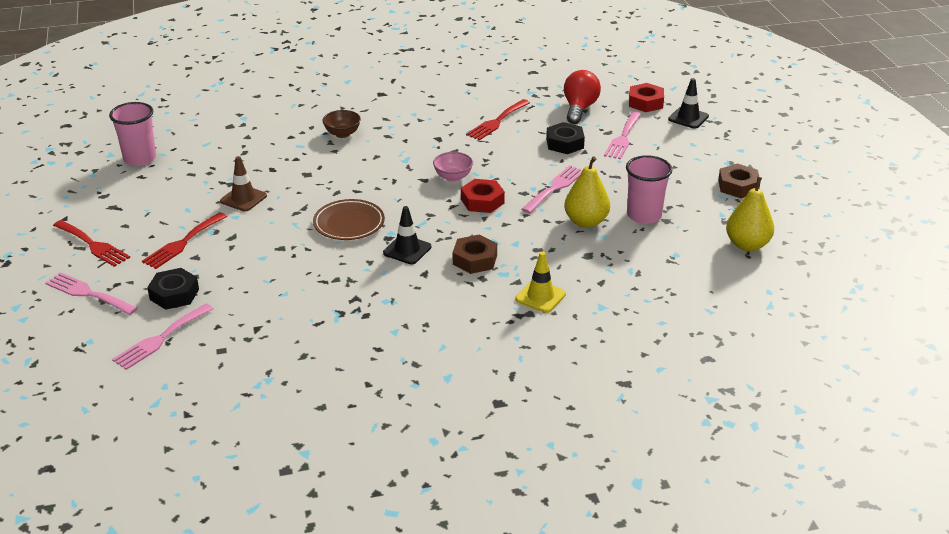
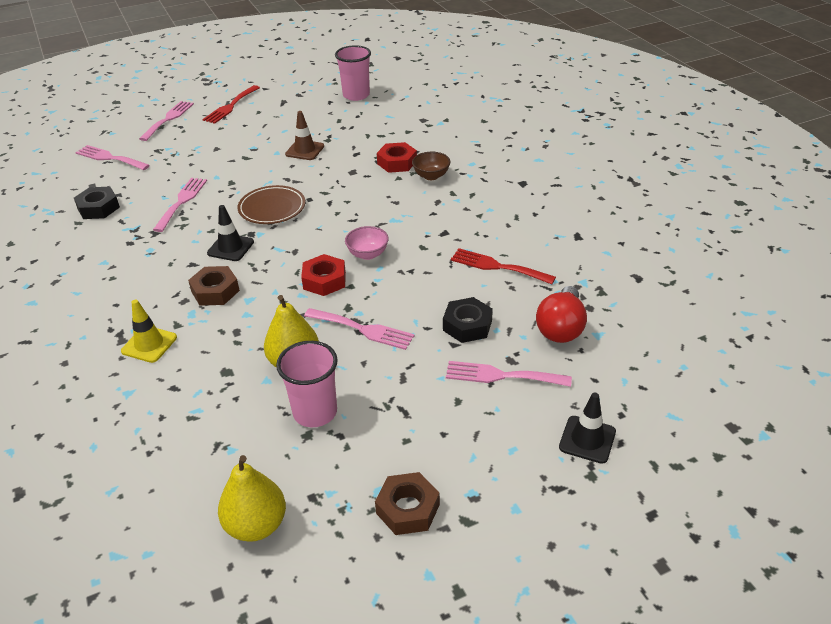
camera: 80 degrees right, 5 degrees up
red fork [142,212,227,269] -> none
black nut [147,268,199,310] -> black nut moved to [74,187,120,219]
red light bulb [564,70,601,124] -> red light bulb turned 105 degrees clockwise [536,286,587,343]
red nut [629,83,664,112] -> red nut moved to [377,142,417,173]
none -> pink fork [153,178,207,232]

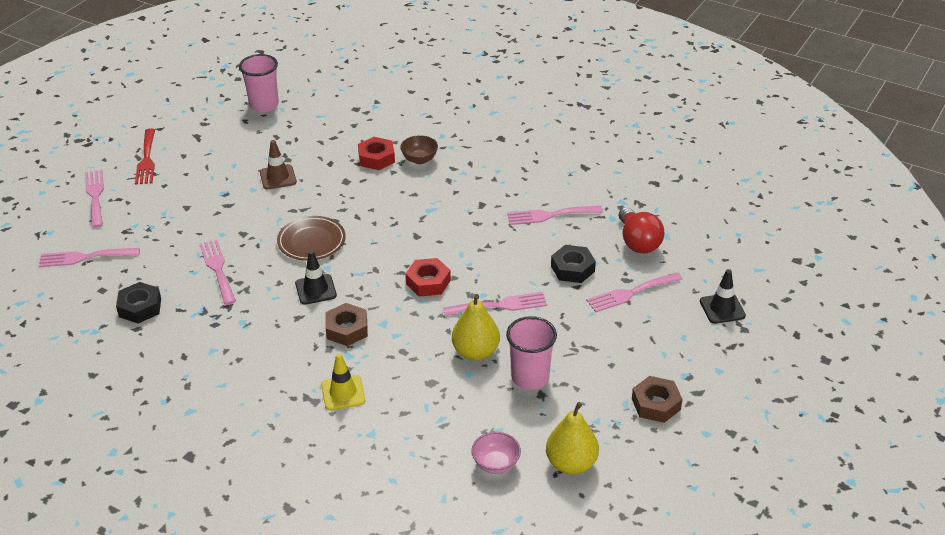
camera: 35 degrees left, 0 degrees up
pink bowl [345,226,389,260] -> pink bowl moved to [471,432,521,474]
red fork [451,248,556,284] -> pink fork [507,206,603,225]

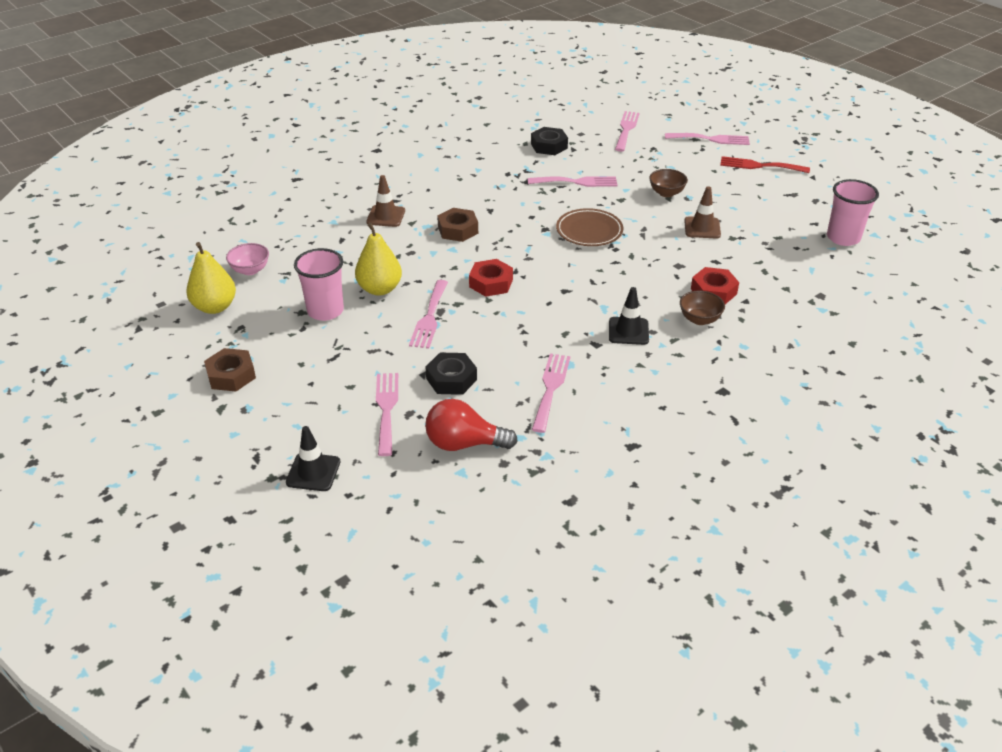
camera: 110 degrees right, 0 degrees up
black traffic cone [295,251,337,305] -> black traffic cone moved to [609,287,649,345]
yellow traffic cone [321,353,365,410] -> brown traffic cone [366,175,405,227]
none -> brown bowl [649,169,688,197]

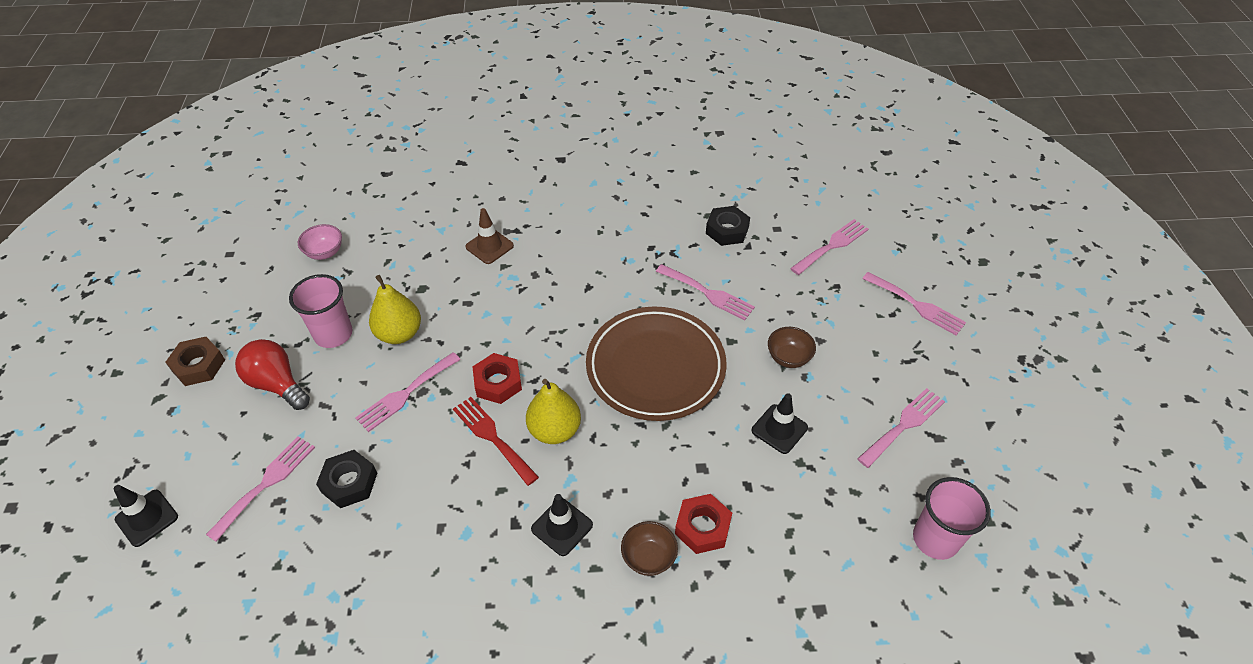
camera: 35 degrees right, 10 degrees up
yellow pear [186,242,236,314] -> yellow pear moved to [526,379,581,444]
red light bulb [425,399,518,451] -> red light bulb moved to [235,339,310,410]
brown nut [437,208,478,242] -> none
pink fork [532,353,570,433] -> pink fork moved to [857,388,945,468]
brown plate [556,208,623,246] -> brown plate [586,307,726,421], size x1.74
brown traffic cone [684,186,721,238] -> black traffic cone [752,393,808,454]
red fork [720,156,810,173] -> red fork moved to [453,397,539,486]

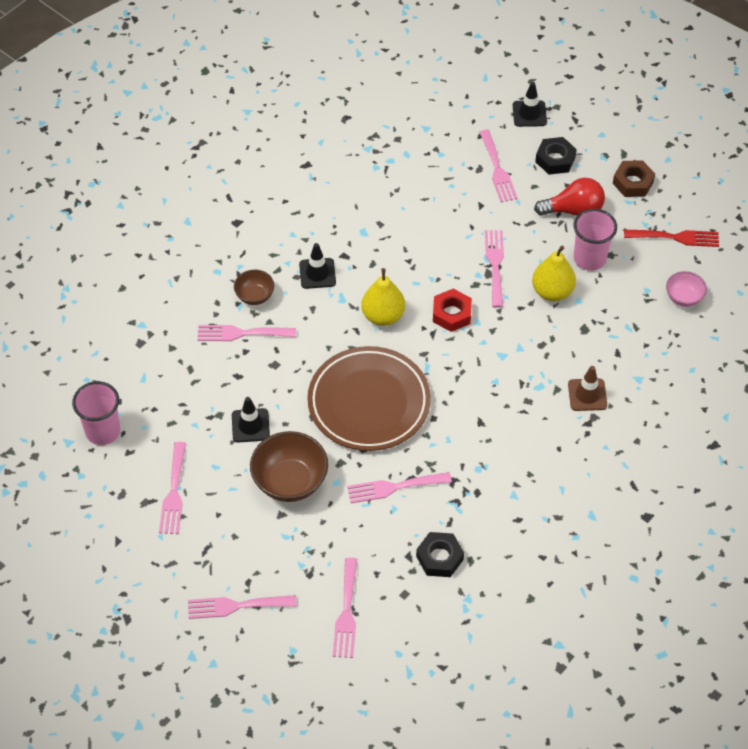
camera: 135 degrees right, 5 degrees up
black nut [316,450,377,508] -> black nut moved to [535,137,577,175]
red fork [453,397,539,486] -> red fork moved to [624,230,719,247]
red nut [675,494,732,554] -> pink fork [197,325,296,341]
brown bowl [768,327,816,368] -> brown bowl [250,431,328,502], size x1.79

